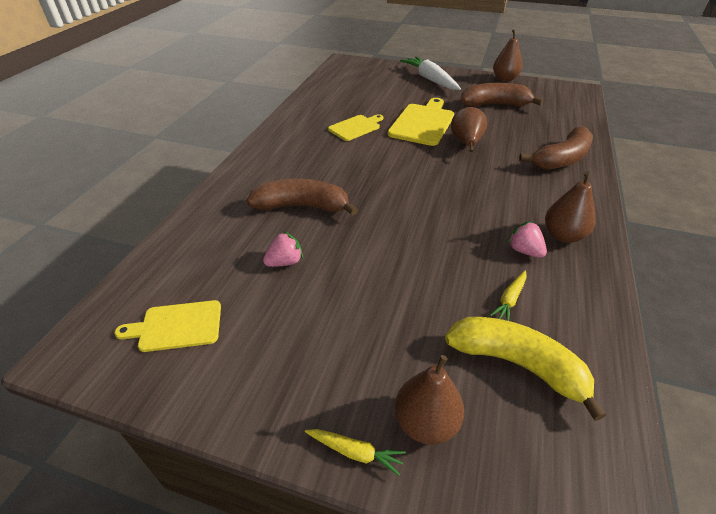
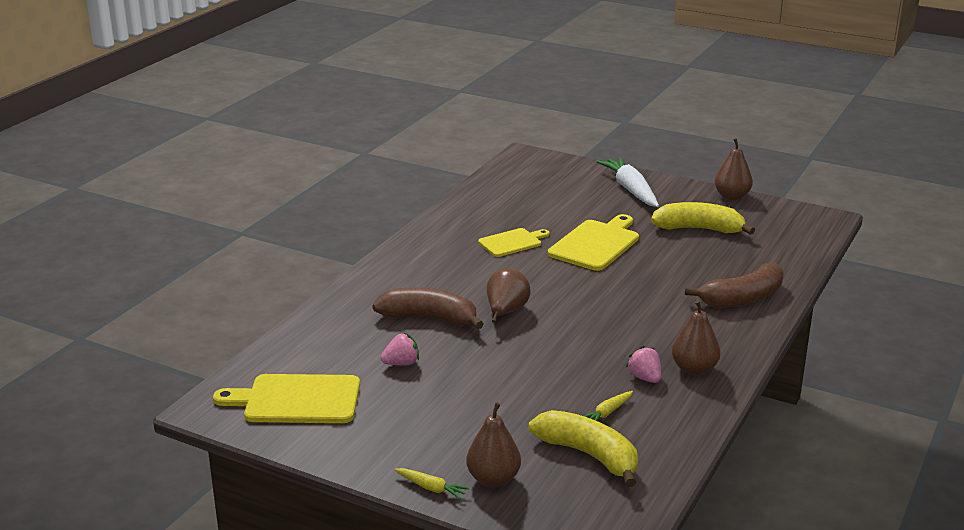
camera: 10 degrees right, 15 degrees down
yellow cutting board [115,300,221,352] -> yellow cutting board [213,374,360,423], size x1.60
brown pear [451,107,487,152] -> brown pear moved to [487,268,531,323]
brown banana [461,83,543,107] -> yellow banana [651,202,755,235]

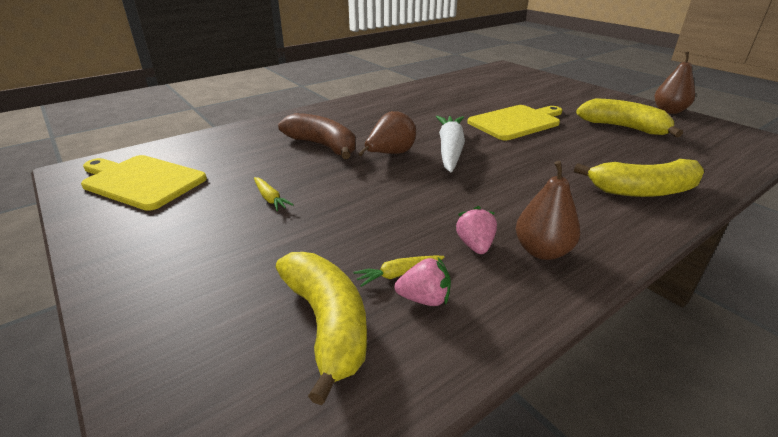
camera: 25 degrees right, 5 degrees up
pink strawberry [381,333,419,365] -> pink strawberry moved to [394,257,451,306]
yellow carrot [394,468,469,500] -> yellow carrot moved to [254,177,294,211]
brown pear [466,402,521,487] -> none
yellow cutting board [478,228,549,257] -> none
white carrot [596,157,659,207] -> white carrot moved to [436,116,465,173]
brown banana [685,263,784,307] -> yellow banana [574,159,704,197]

